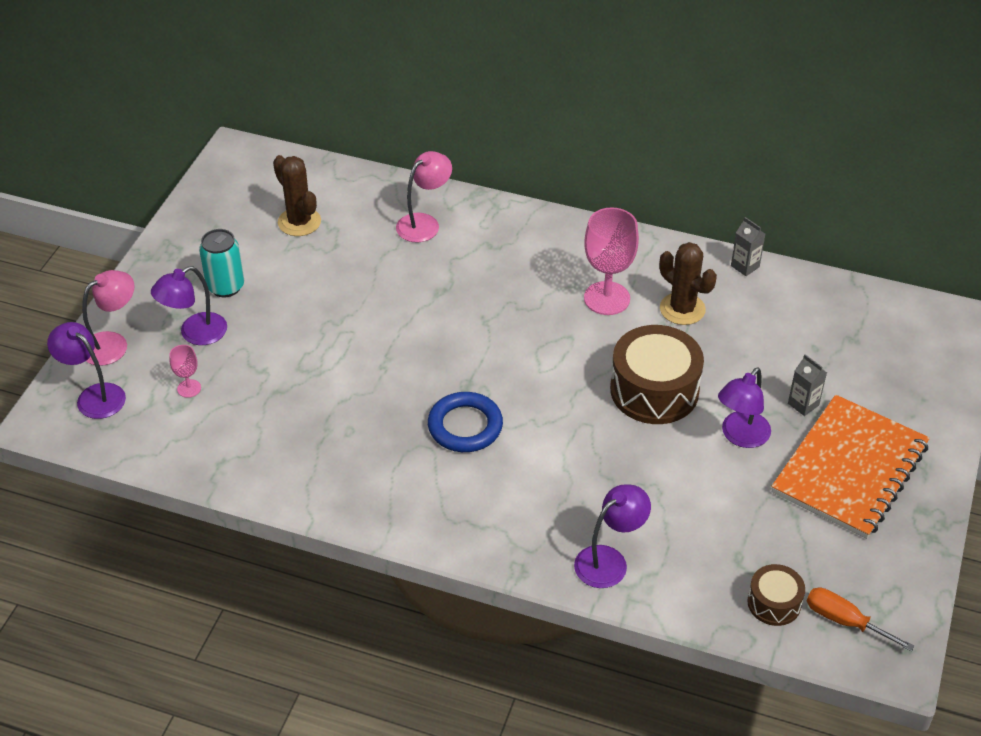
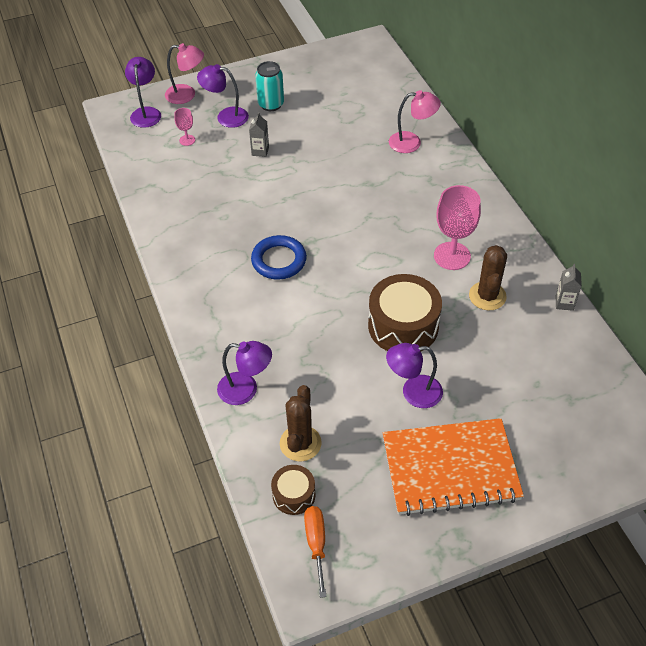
camera: 50 degrees right, 5 degrees up
brown cactus [273,155,321,236] -> brown cactus moved to [280,385,322,462]
grey carton [788,354,827,416] -> grey carton moved to [249,112,269,157]

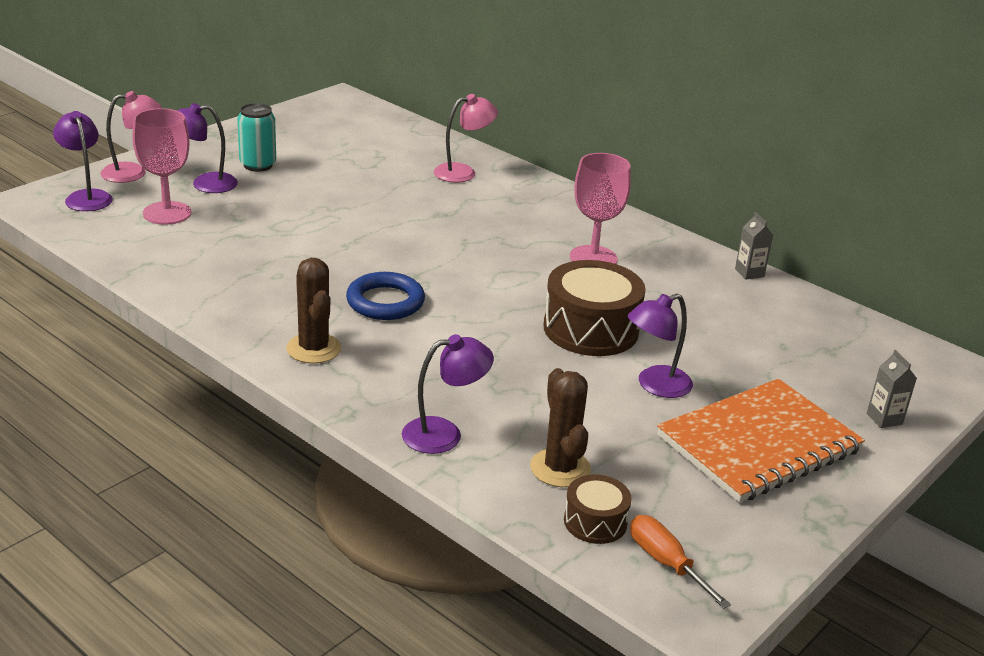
camera: 30 degrees left, 20 degrees down
pink goblet [174,108,195,146] -> pink goblet [132,108,191,225], size x2.06
grey carton [249,112,269,157] -> grey carton moved to [867,350,917,428]
brown cactus [469,245,507,310] -> brown cactus moved to [286,258,341,363]

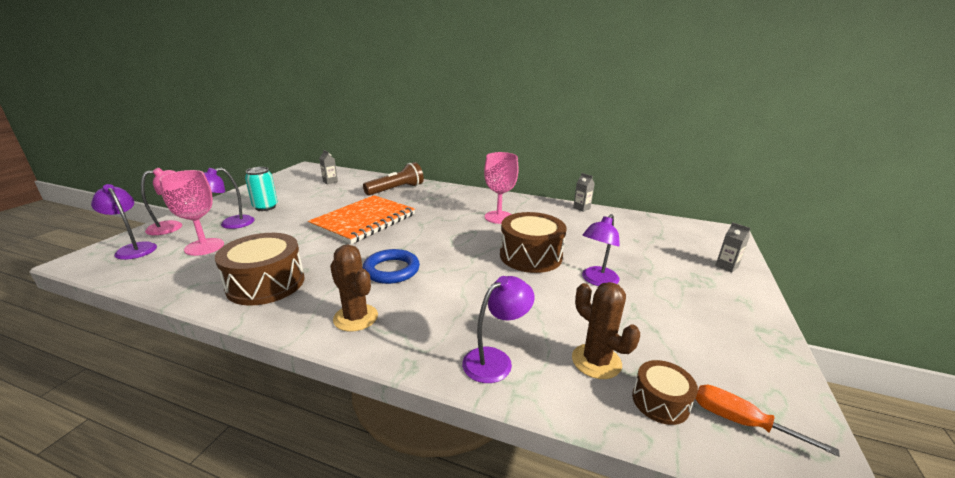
camera: 20 degrees left, 5 degrees down
pink lamp [434,94,498,183] -> brown flashlight [363,162,424,195]
orange notebook [657,379,865,503] -> orange notebook moved to [308,195,415,244]
none -> brown drum [215,233,304,306]
none -> grey carton [319,150,338,184]

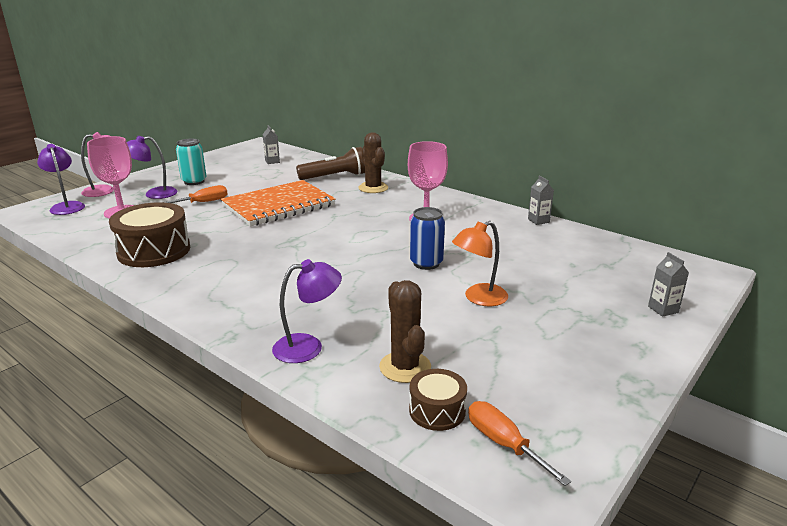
camera: 20 degrees right, 0 degrees up
brown cactus [330,244,378,332] -> brown cactus moved to [358,132,388,193]
blue ring [363,249,420,284] -> none
brown drum [500,212,567,273] -> blue can [410,207,445,270]
purple lamp [582,214,620,286] -> orange lamp [452,221,508,306]
none -> orange screwdriver [163,185,228,203]

